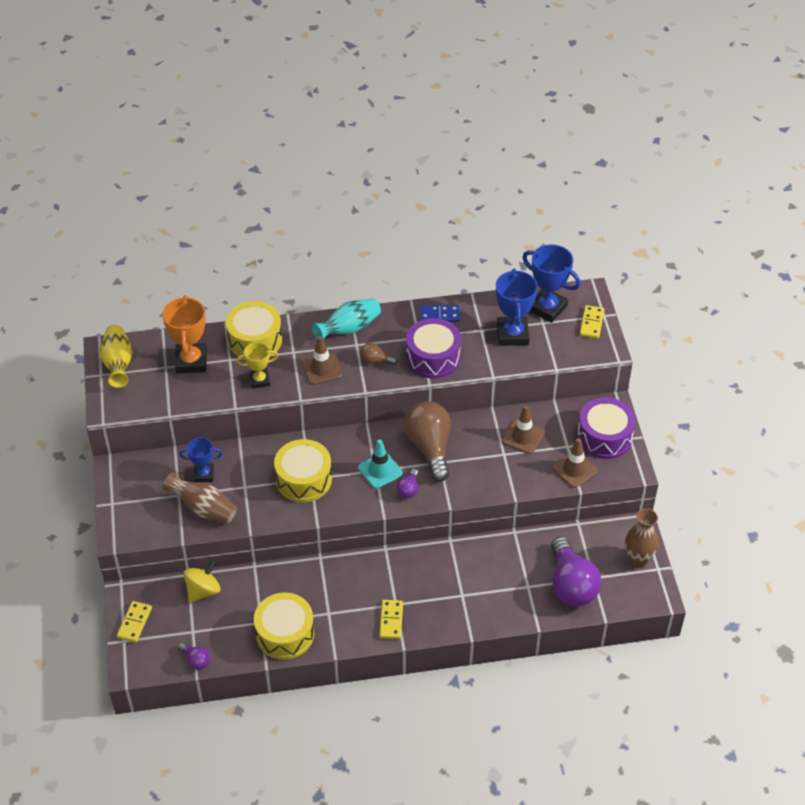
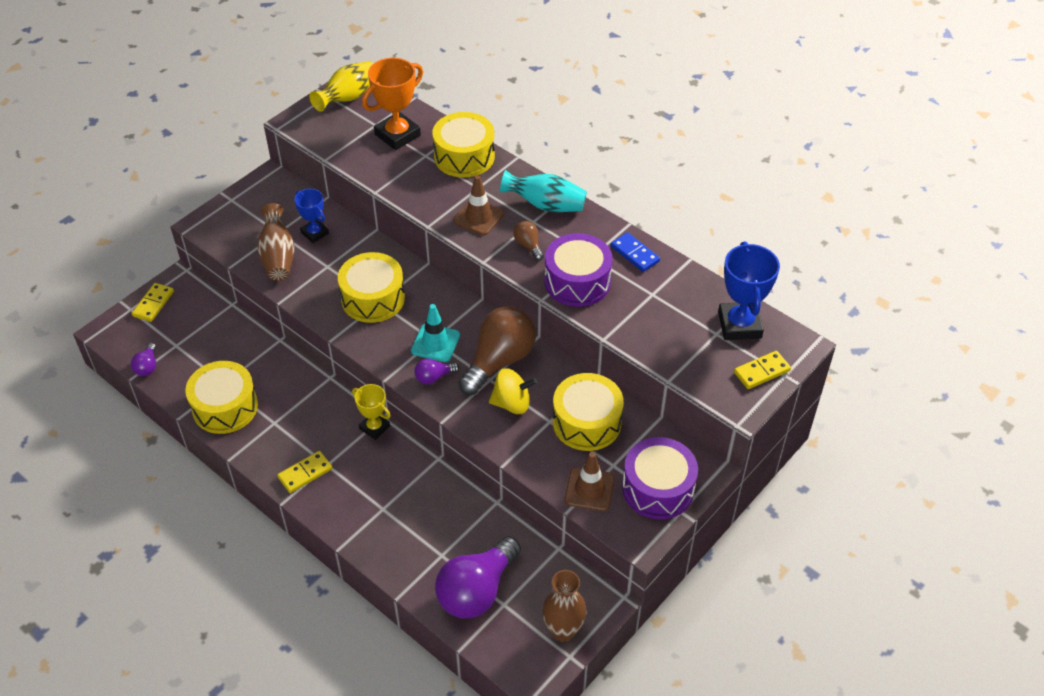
camera: 50 degrees right, 0 degrees up
yellow domino [117,601,152,643] -> yellow domino turned 45 degrees counterclockwise [132,283,174,322]
yellow spinning top [184,560,221,603] -> yellow spinning top moved to [489,368,537,414]
yellow trophy [236,342,278,389] -> yellow trophy moved to [352,384,391,440]
blue trophy [496,269,538,346] -> none
brown traffic cone [502,406,544,454] -> yellow drum [553,373,624,451]

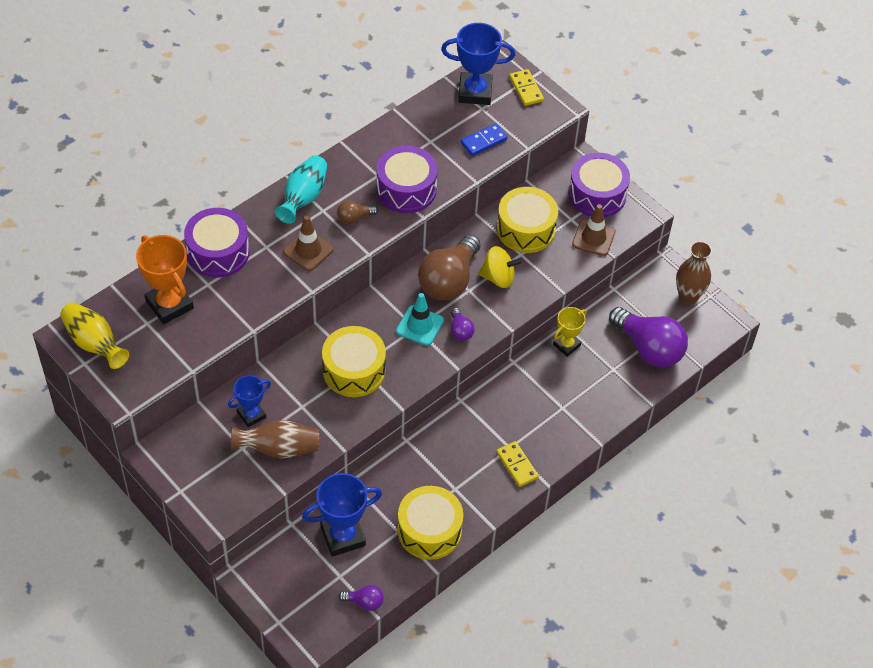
camera: 85 degrees left, 5 degrees up
yellow domino [132,283,174,322] -> none
yellow trophy [352,384,391,440] -> yellow trophy moved to [553,307,587,357]
yellow drum [432,112,495,178] -> purple drum [184,208,250,278]
brown light bulb [458,307,536,395] -> brown light bulb turned 105 degrees counterclockwise [418,235,481,300]
yellow spinning top [489,368,537,414] -> yellow spinning top turned 90 degrees clockwise [478,246,523,288]
blue domino [611,232,660,272] -> blue domino moved to [461,123,508,156]
none -> blue trophy [302,473,382,557]

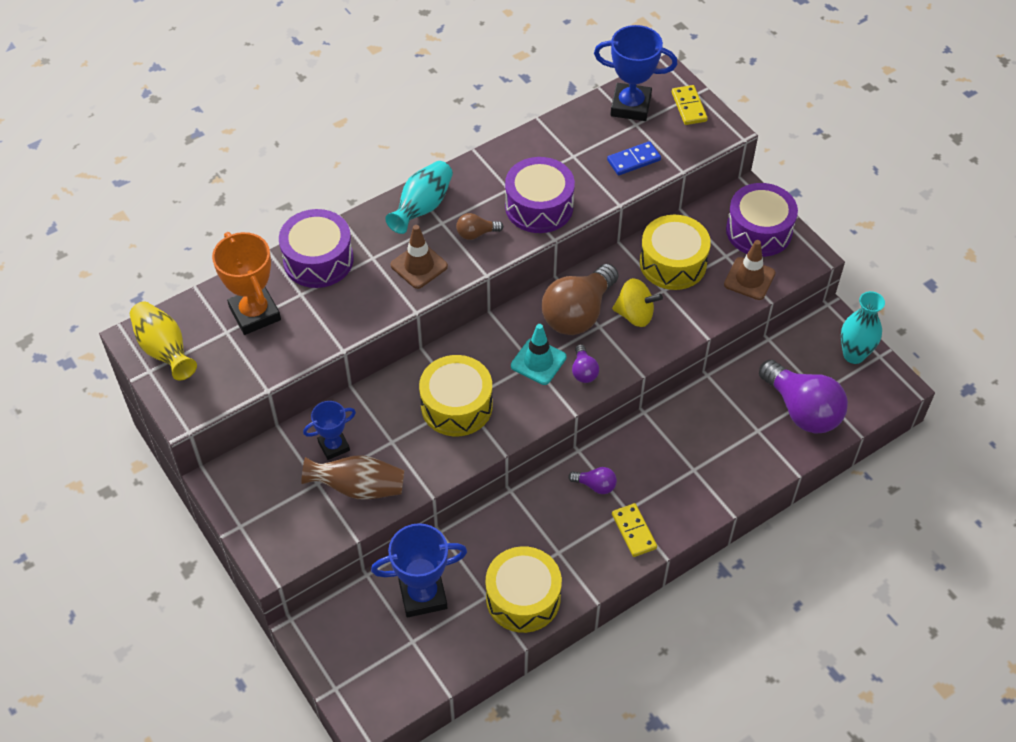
camera: 10 degrees right, 0 degrees up
purple light bulb [338,585,384,611] -> purple light bulb moved to [568,467,617,494]
yellow trophy [553,307,587,357] -> none
brown vase [676,241,712,304] -> turquoise vase [841,291,885,364]

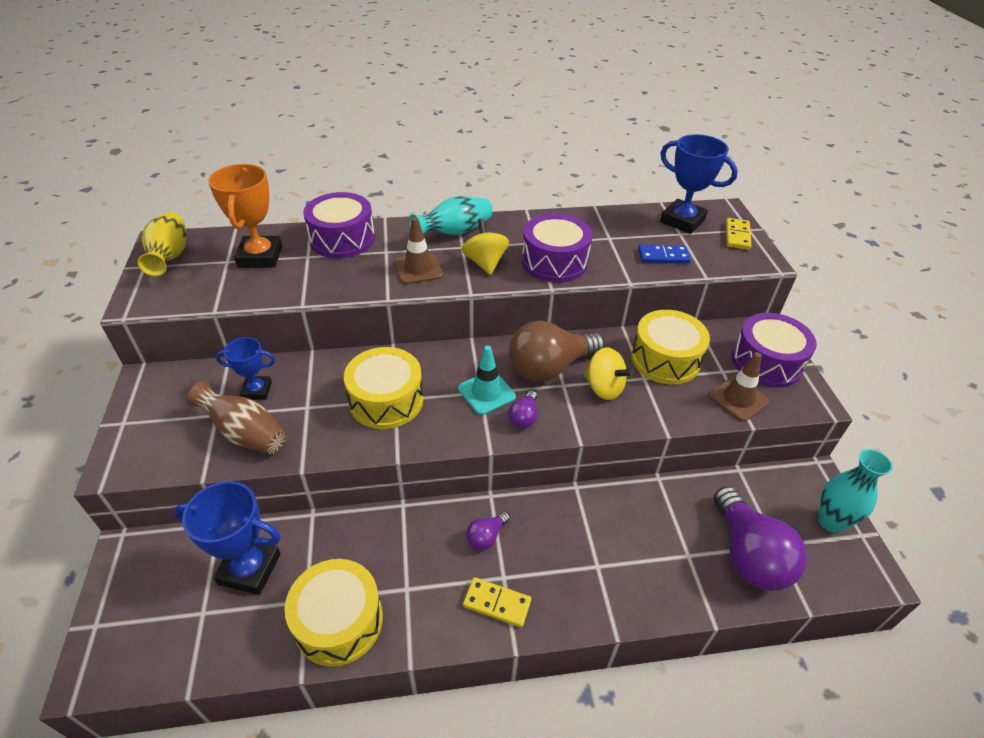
camera: 25 degrees right, 10 degrees down
brown light bulb [456,213,503,240] -> yellow spinning top [461,218,509,275]
purple light bulb [568,467,617,494] -> purple light bulb turned 90 degrees clockwise [466,512,510,550]
yellow domino [612,503,657,557] -> yellow domino turned 75 degrees counterclockwise [463,577,531,627]

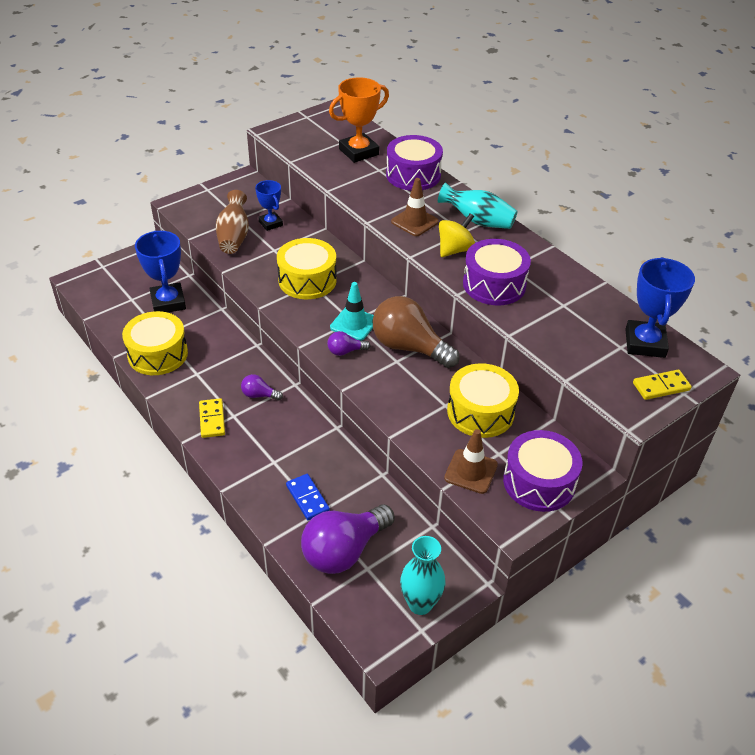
camera: 60 degrees right, 0 degrees up
yellow vase [137,212,187,276] -> none
yellow spinning top [584,348,634,400] -> none
blue domino [638,244,691,264] -> blue domino moved to [286,474,330,521]

